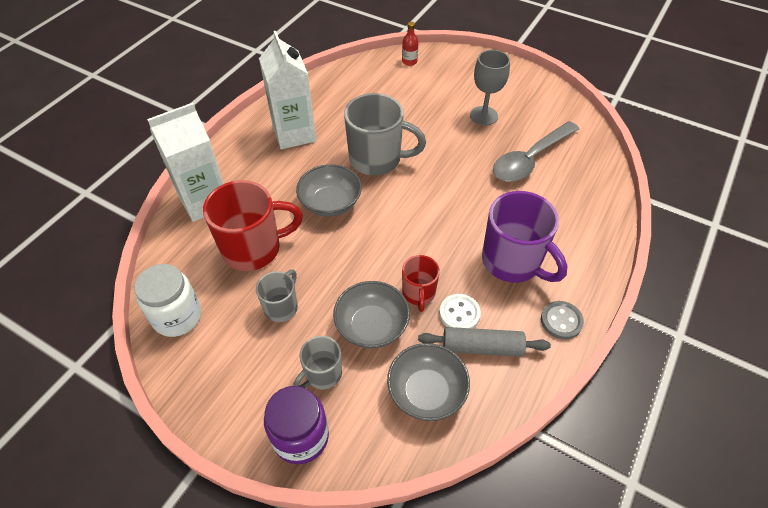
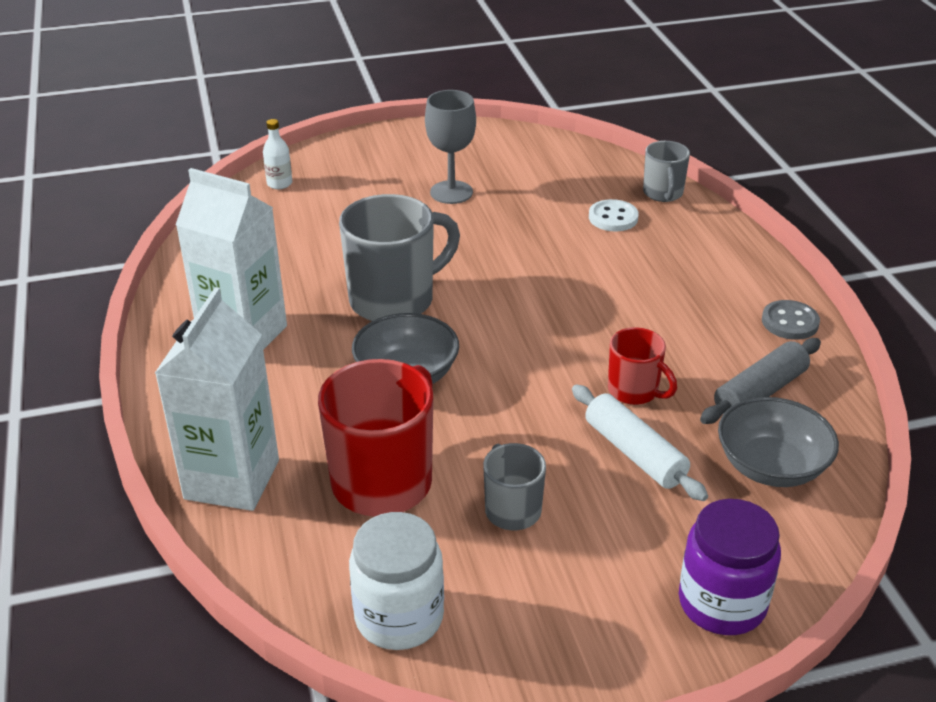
camera: 45 degrees left, 15 degrees down
grey mug [293,336,342,389] -> grey mug moved to [643,141,690,202]
grey bowl [333,281,410,349] -> white rolling pin [572,385,708,501]
red bottle [402,22,418,66] -> white bottle [263,119,292,189]
white button [439,294,481,328] -> white button moved to [589,199,639,231]
purple mug [482,191,567,283] -> none
grey spoon [493,121,579,182] -> none

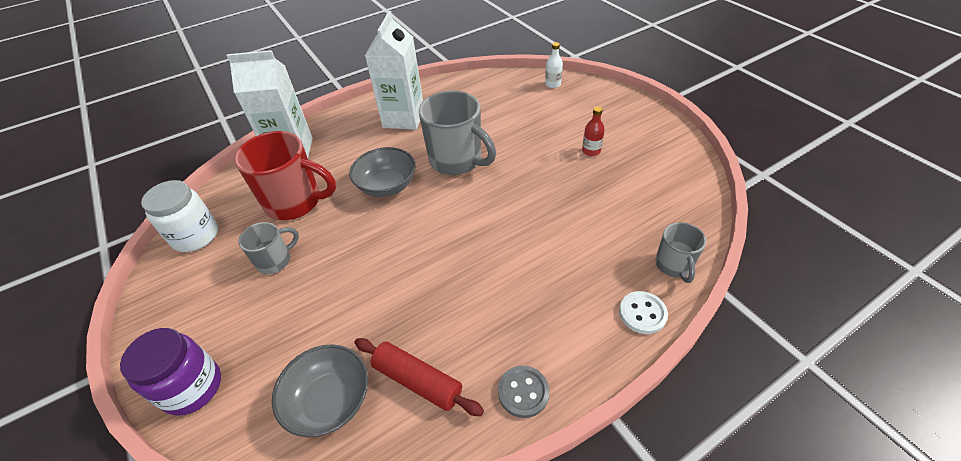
camera: 75 degrees right, 10 degrees up
grey goblet [425,90,476,204] -> red bottle [582,106,605,156]
white rolling pin [572,385,708,501] -> none
white button [589,199,639,231] -> white button moved to [619,291,668,334]
red mug [608,327,677,405] -> none
grey mug [643,141,690,202] -> grey mug turned 75 degrees counterclockwise [655,222,706,283]
grey rolling pin [700,338,821,424] -> red rolling pin [355,338,484,416]

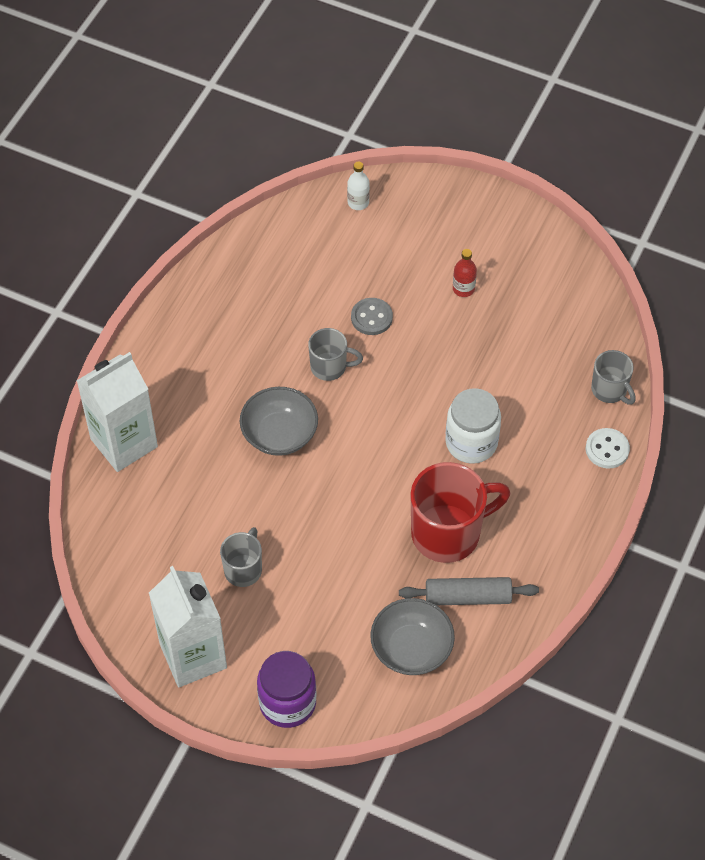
camera: 35 degrees left, 10 degrees up
white jar [141,180,218,252] -> white jar moved to [445,388,501,464]
red mug [234,131,336,220] -> red mug moved to [411,462,510,563]
red rolling pin [355,338,484,416] -> grey rolling pin [399,577,539,605]
white carton [365,11,423,130] -> white carton moved to [149,566,227,687]
grey mug [419,91,496,175] -> grey mug [308,328,363,381], size x0.55
grey button [498,366,549,418] -> grey button moved to [351,298,393,335]

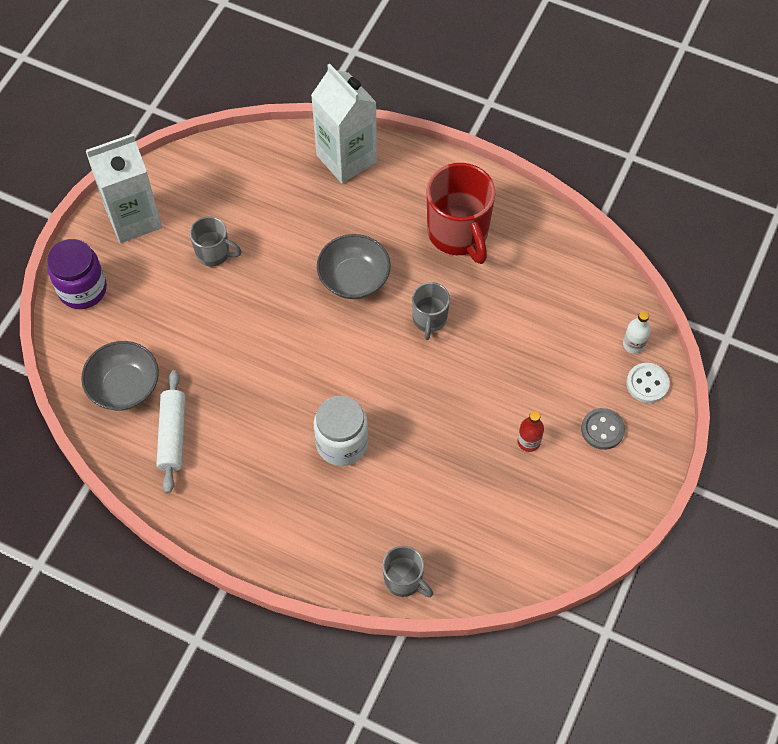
camera: 90 degrees right, 5 degrees up
grey button [351,298,393,335] -> grey button moved to [581,408,625,450]
grey rolling pin [399,577,539,605] -> white rolling pin [156,370,186,493]
red mug [411,462,510,563] -> red mug moved to [427,163,496,264]
white button [586,428,630,469] -> white button moved to [626,363,670,403]
grey mug [591,350,636,405] -> grey mug turned 105 degrees counterclockwise [382,546,433,597]

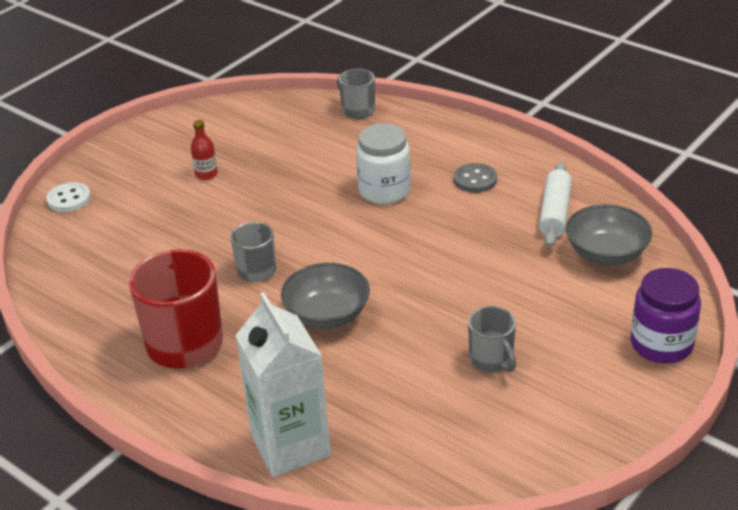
camera: 165 degrees left, 25 degrees down
white carton [86,134,162,243] -> none
grey mug [190,216,242,266] -> grey mug turned 150 degrees counterclockwise [468,306,516,372]
grey button [581,408,625,450] -> grey button moved to [454,163,497,193]
white bottle [623,311,651,354] -> none

